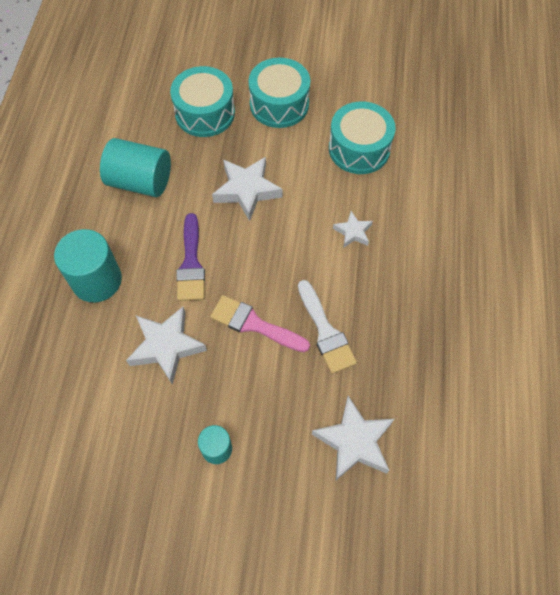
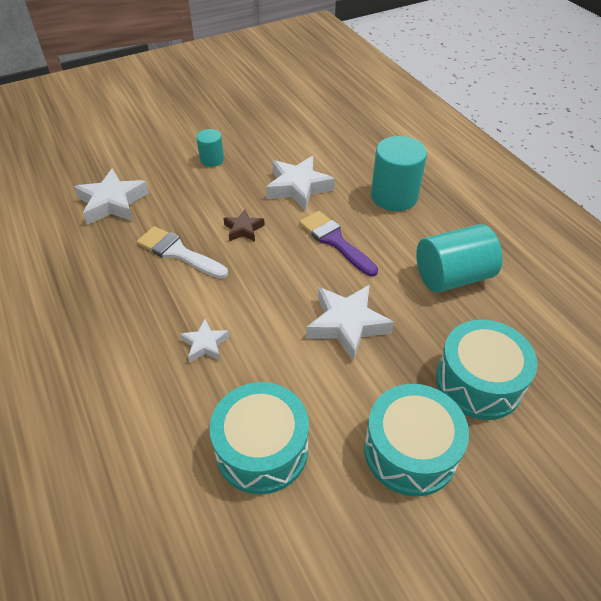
camera: 145 degrees right, 15 degrees down
pink brush [210,295,310,352] -> brown star [223,209,265,241]

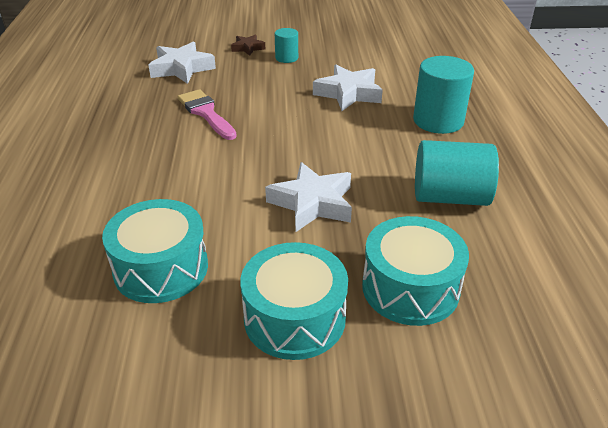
camera: 25 degrees right, 10 degrees down
white brush [137,226,228,279] -> pink brush [178,89,237,140]
white star [180,319,230,362] -> none
brown star [223,209,265,241] -> brown star moved to [231,34,265,56]
purple brush [299,211,378,277] -> none

